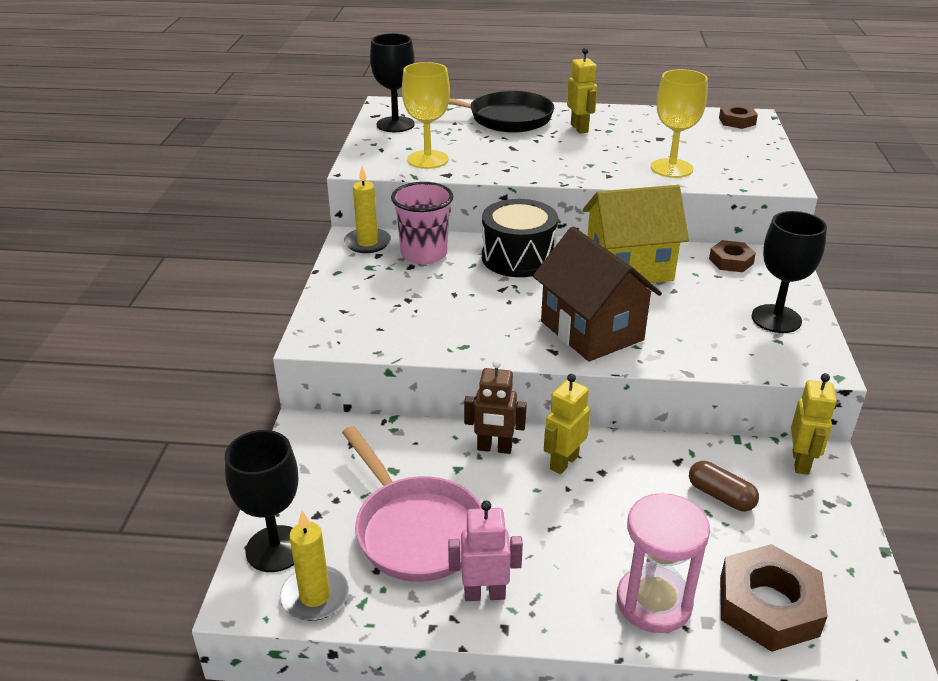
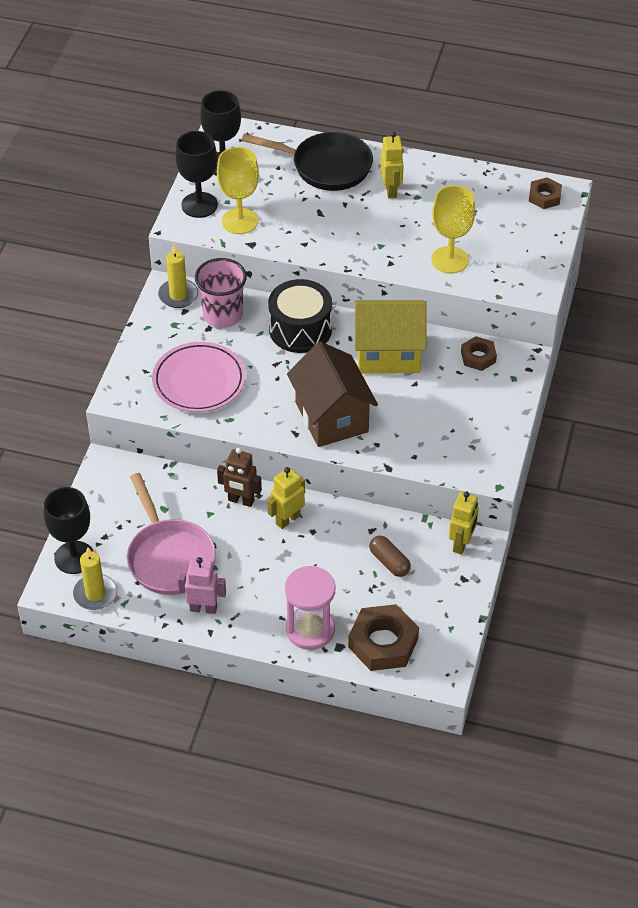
camera: 10 degrees right, 15 degrees up
black goblet [752,211,827,333] -> black goblet moved to [175,131,218,218]
none -> pink plate [152,342,246,412]

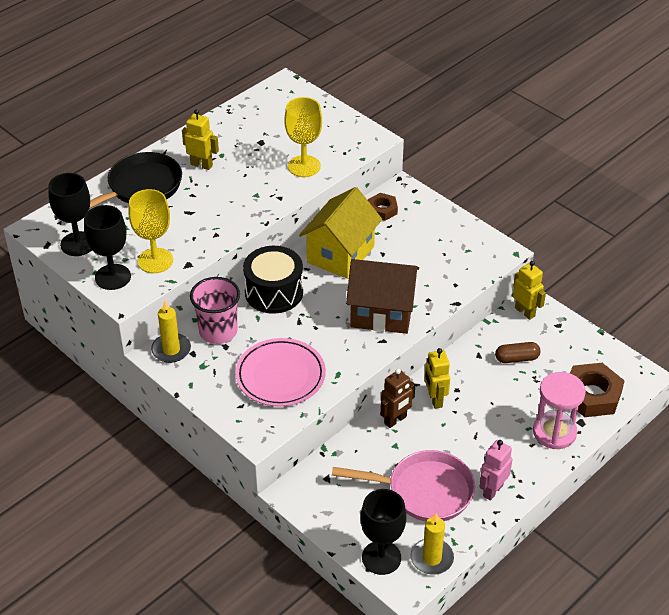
camera: 60 degrees left, 5 degrees down
brown nut [529,177,562,209] -> none

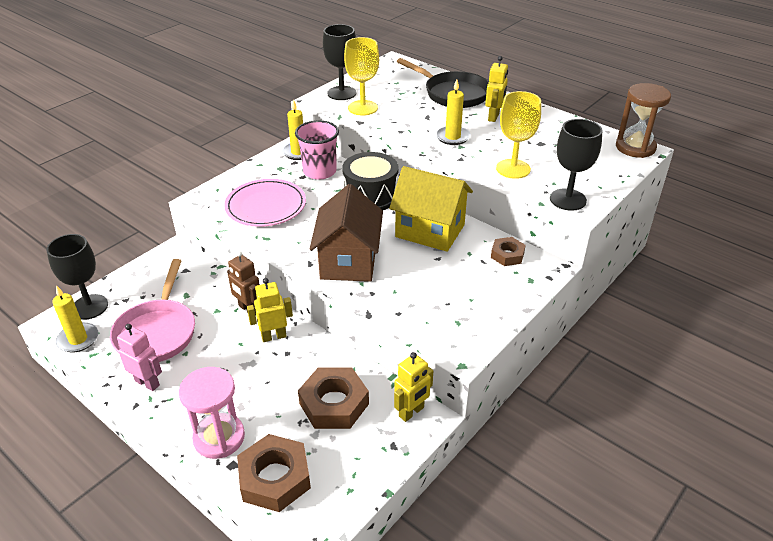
camera: 85 degrees right, 5 degrees down
black goblet [48,173,92,256] -> black goblet moved to [550,119,603,211]
brown capsule [495,342,541,363] -> brown nut [298,367,369,429]
none -> yellow candle [436,79,471,145]
none -> brown hourglass [616,83,671,158]

